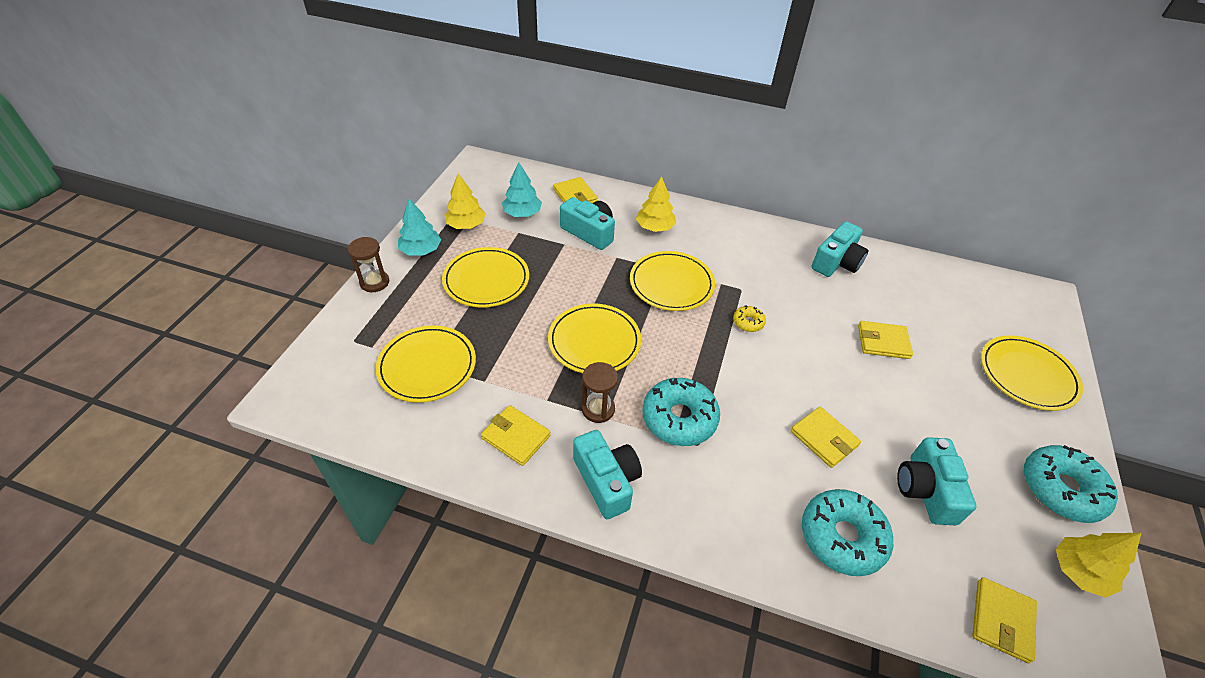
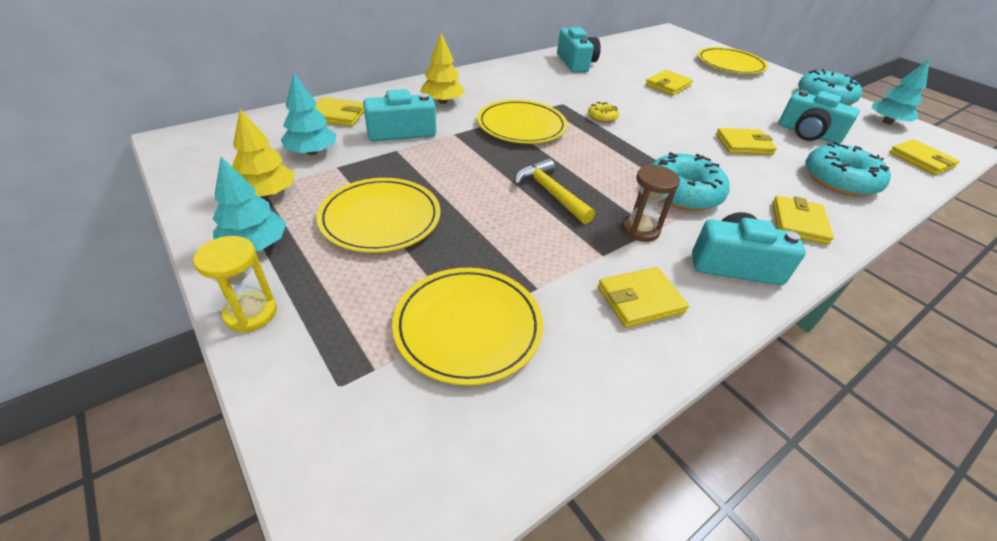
camera: 55 degrees left, 5 degrees down
brown hourglass [348,237,389,292] -> yellow hourglass [193,236,277,332]
yellow plate [548,304,641,373] -> yellow hammer [515,158,595,224]
yellow tree [1056,533,1141,598] -> turquoise tree [871,59,930,124]
none -> yellow wallet [772,196,834,245]

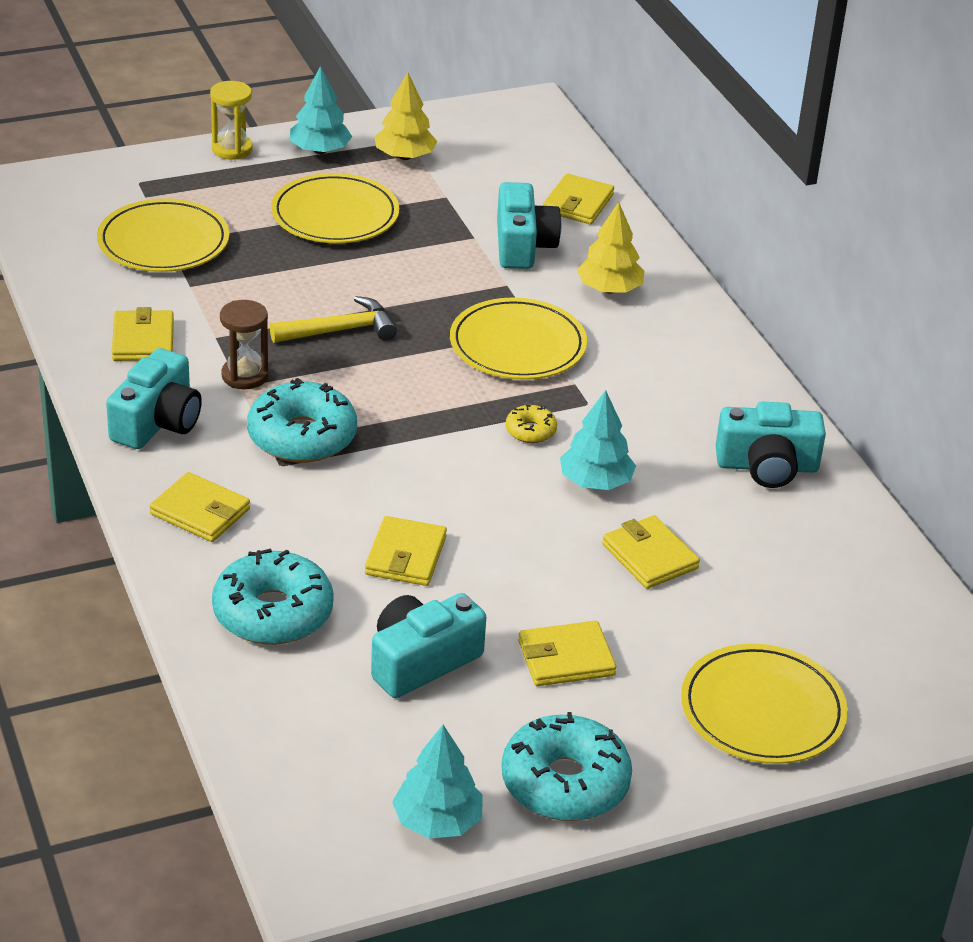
camera: 105 degrees right, 5 degrees down
turquoise tree [281,73,337,155] -> turquoise tree moved to [560,390,636,490]
yellow wallet [889,139,960,175] -> yellow wallet moved to [518,621,616,686]

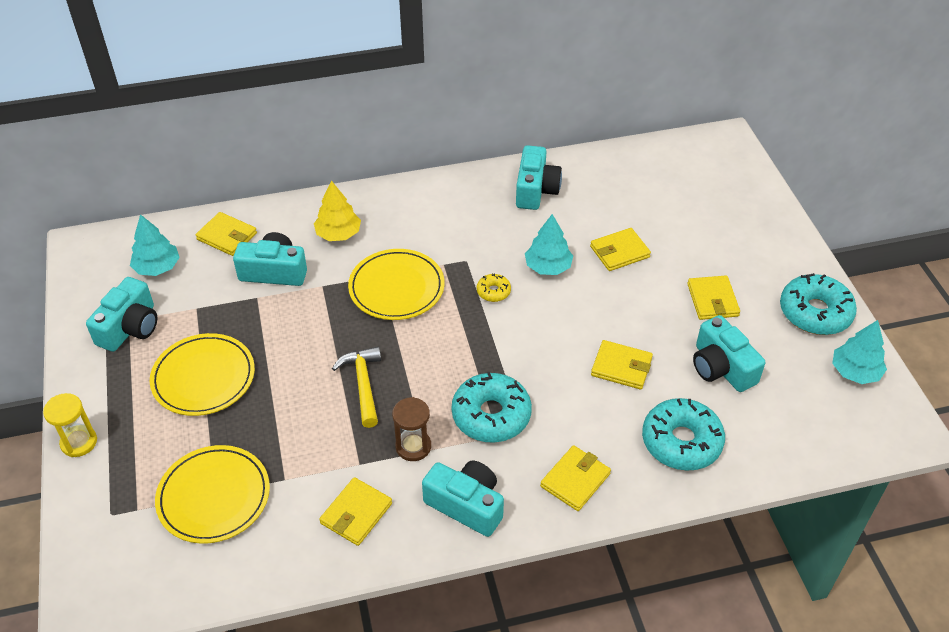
camera: 80 degrees left, 10 degrees up
yellow wallet [112,307,174,361] -> yellow wallet turned 60 degrees counterclockwise [319,477,392,546]
turquoise tree [290,66,352,154] -> turquoise tree moved to [130,214,180,276]
yellow tree [375,72,438,160] -> turquoise camera [86,277,157,352]
yellow plate [681,644,848,764] -> none

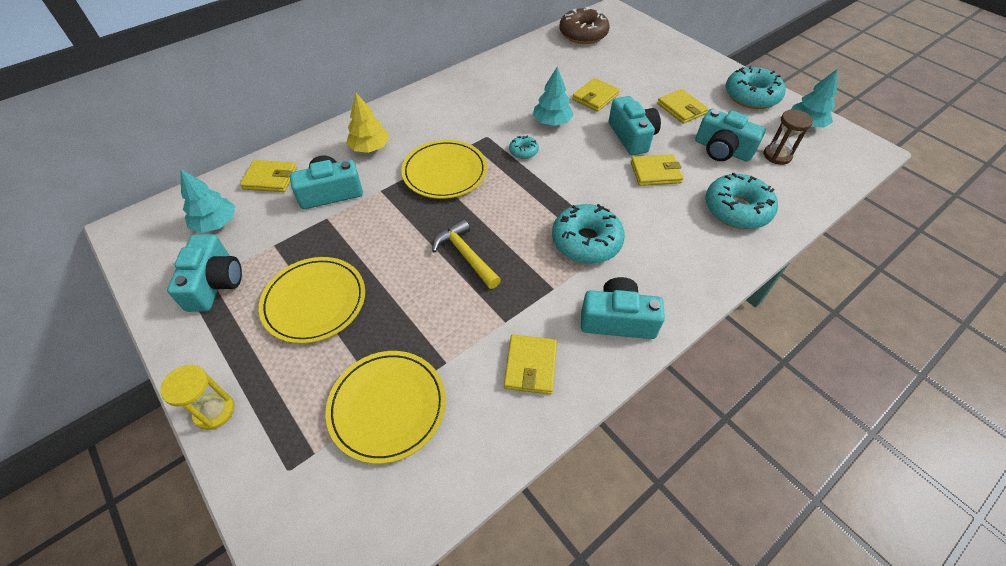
camera: 25 degrees left, 5 degrees up
brown hourglass [392,397,431,461] -> brown hourglass moved to [764,109,813,165]
yellow donut [477,273,511,302] -> turquoise donut [509,136,539,159]
turquoise camera [516,145,562,210] -> turquoise camera moved to [609,96,661,155]
yellow wallet [540,445,611,511] -> none
none -> brown donut [559,7,609,44]

